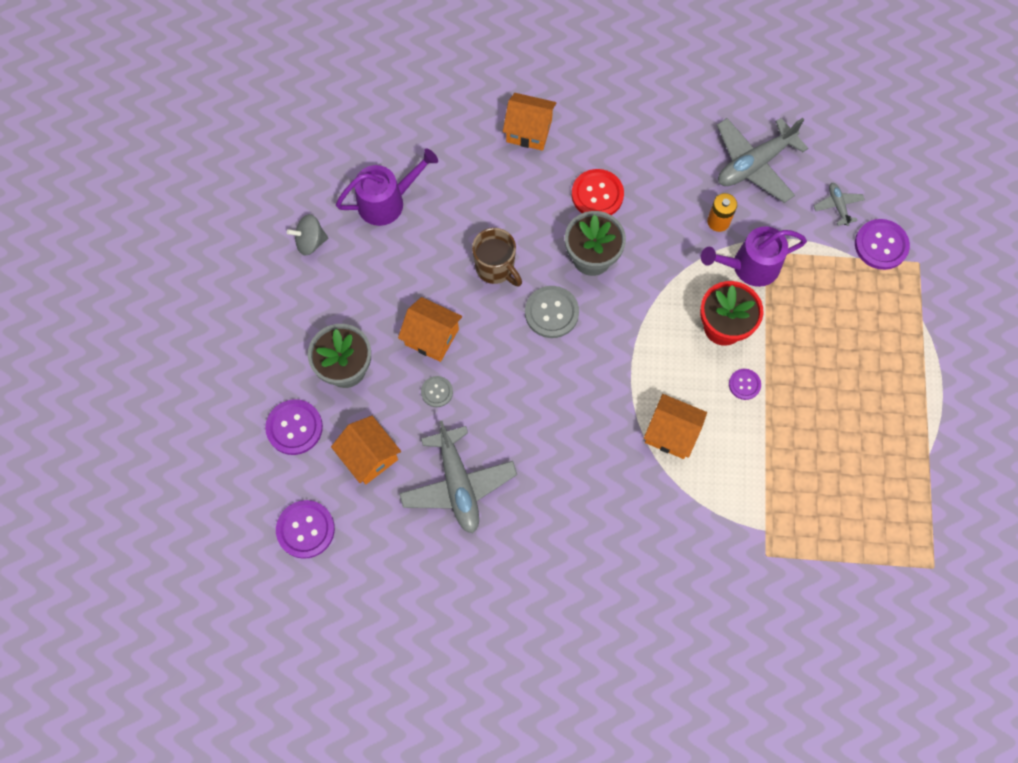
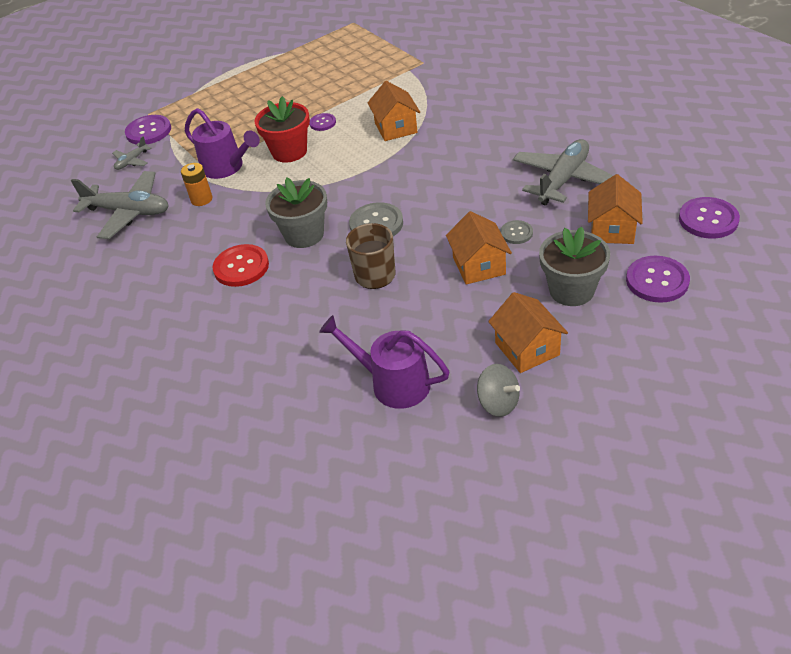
camera: 125 degrees left, 25 degrees down
orange house [503,93,556,151] -> orange house moved to [488,292,568,373]

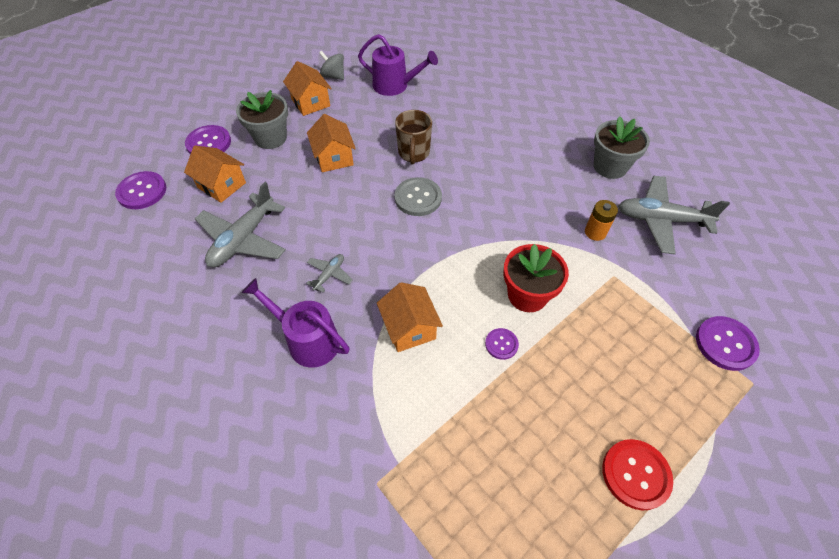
camera: 170 degrees right, 10 degrees up
grey plane [112,136,151,170] -> grey plane moved to [306,254,353,292]
purple watering can [185,108,260,179] -> purple watering can moved to [242,278,349,368]
red button [213,244,269,287] -> red button moved to [602,439,673,510]
grey flower pot [265,177,327,248] -> grey flower pot moved to [593,116,650,179]
grey button [501,220,533,244] -> none
orange house [588,174,643,244] -> orange house turned 60 degrees counterclockwise [184,146,246,203]

